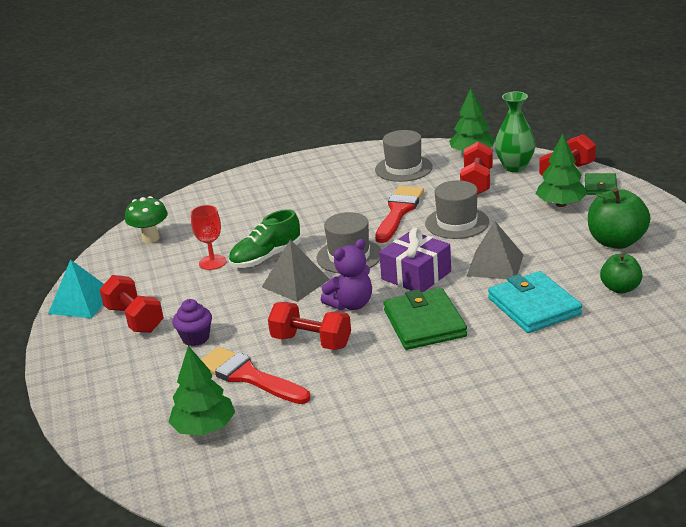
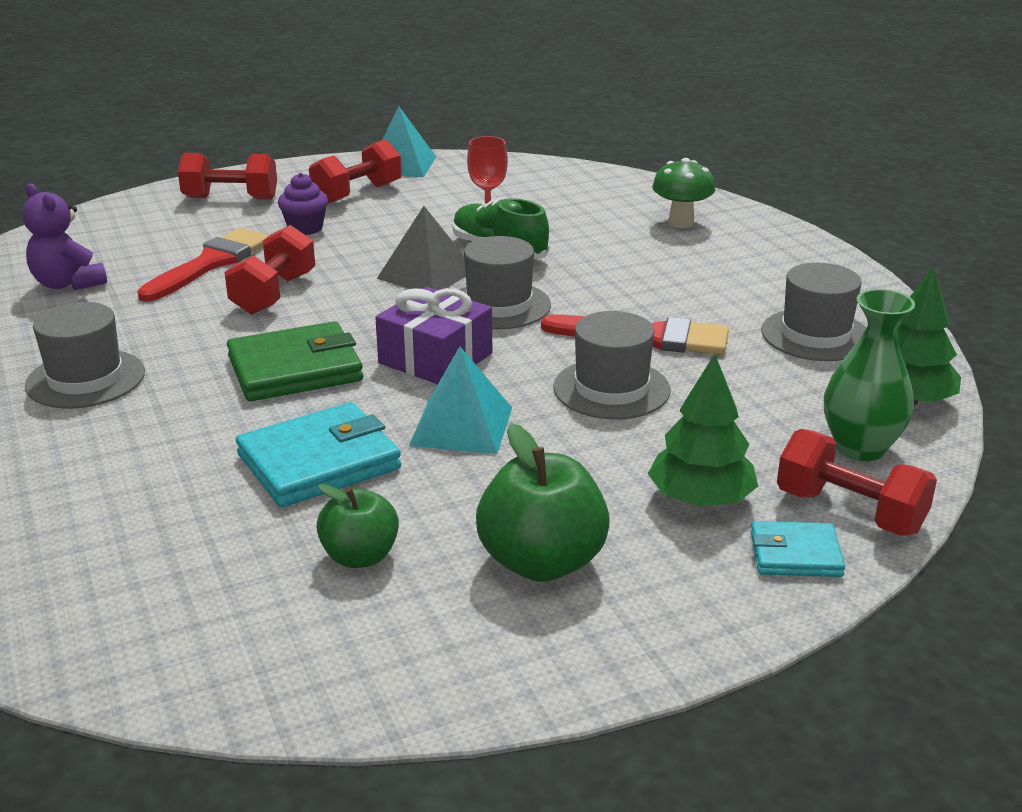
camera: 80 degrees right, 0 degrees up
green mushroom [125,196,168,243] -> green mushroom moved to [652,158,715,228]
green tree [168,346,235,436] -> none
purple teddy bear [321,239,372,310] -> purple teddy bear moved to [22,183,107,290]
red dumbbell [460,142,493,195] -> red dumbbell moved to [178,153,277,200]
grey pyramid [467,221,524,279] -> turquoise pyramid [409,346,512,454]
green wallet [585,173,617,195] -> turquoise wallet [751,521,845,577]
none -> grey hat [25,302,145,408]

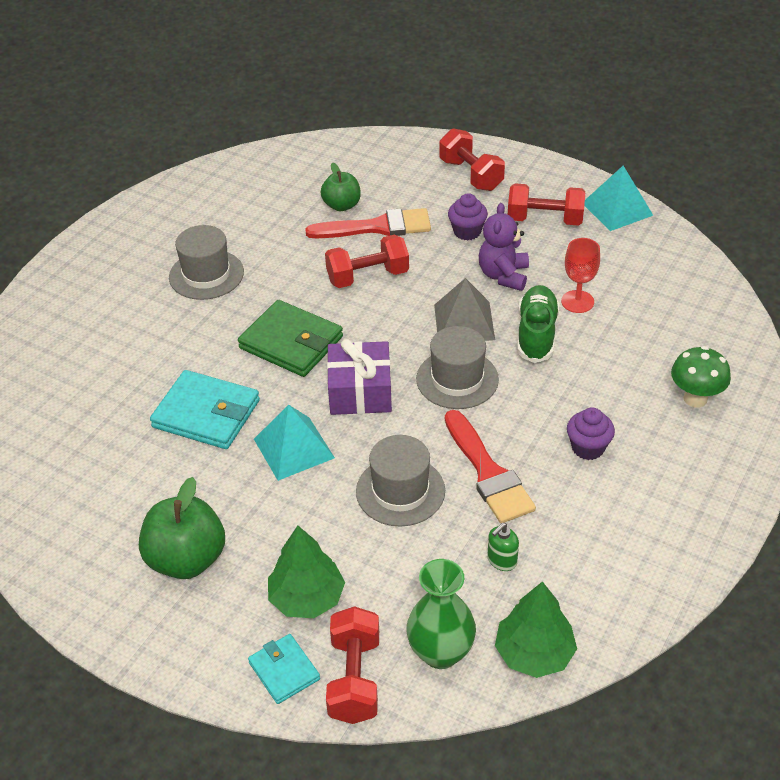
camera: 55 degrees right, 15 degrees up
purple teddy bear [22,183,107,290] -> purple teddy bear moved to [479,203,529,291]
green apple [316,484,399,568] -> green apple moved to [321,163,361,211]
grey hat [761,263,866,361] -> none
none -> green soap dispenser [487,523,519,571]
none -> purple cupcake [567,407,615,460]

